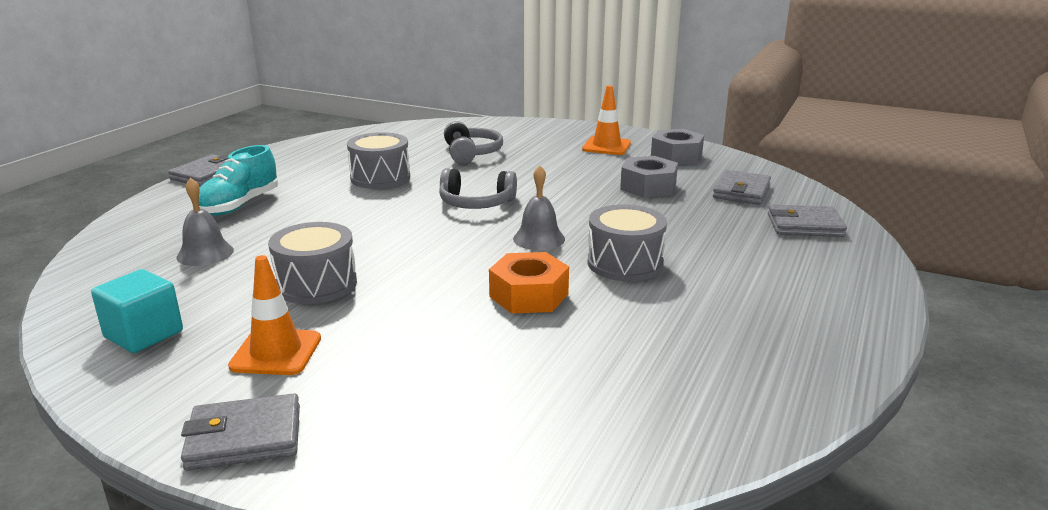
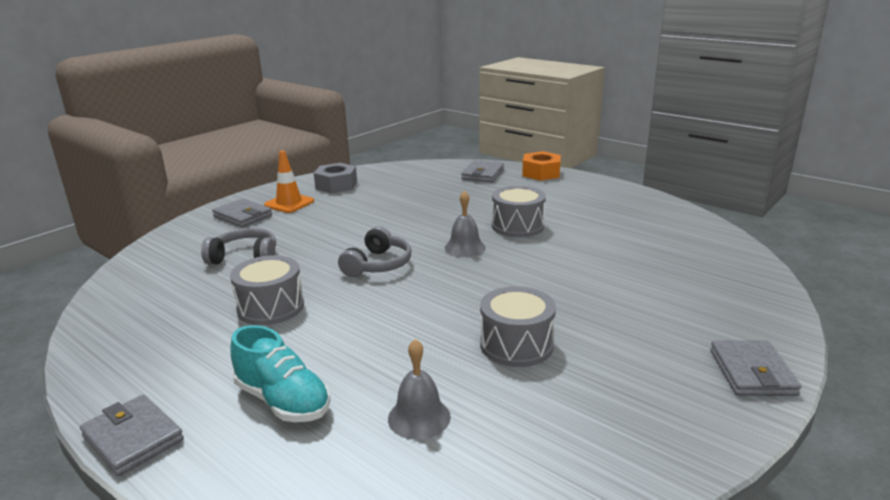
camera: 75 degrees left, 0 degrees up
turquoise cube [91,269,183,353] -> none
orange traffic cone [228,255,321,375] -> none
orange nut [489,252,569,314] -> orange nut moved to [522,151,561,181]
grey nut [620,156,678,198] -> none
grey wallet [713,170,771,205] -> grey wallet moved to [212,198,272,227]

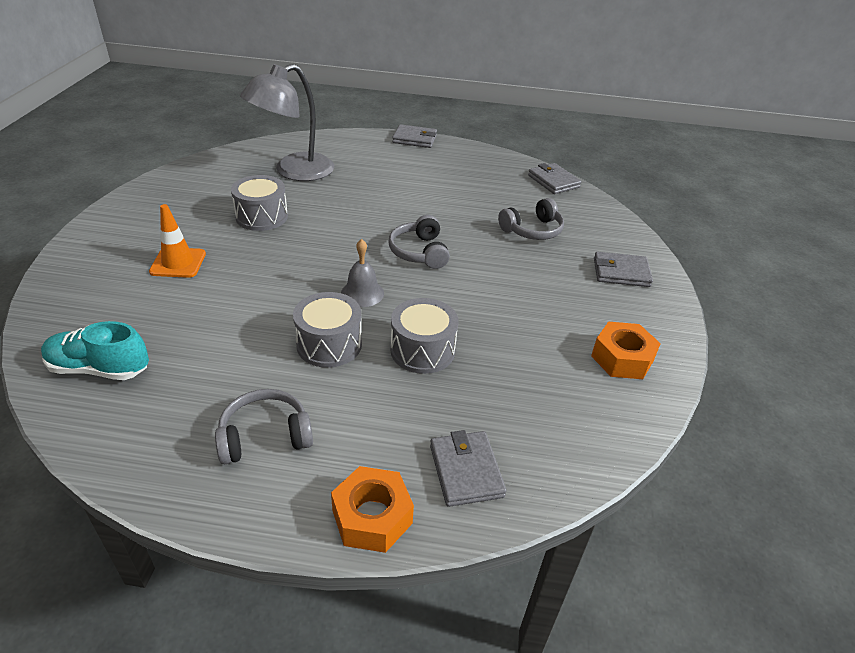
camera: 145 degrees right, 15 degrees up
grey drum [230,255,304,325] -> grey drum moved to [390,298,458,374]
turquoise shoe [230,325,331,422] -> turquoise shoe moved to [41,321,149,380]
orange traffic cone [264,151,314,213] -> orange traffic cone moved to [149,204,206,278]
grey nut [314,163,357,193] -> orange nut [591,322,661,379]
grey bell [388,339,451,440] -> grey lamp [240,64,334,181]
grey wallet [710,341,802,396] -> grey wallet moved to [528,163,582,194]
none -> grey headphones [215,389,313,464]

